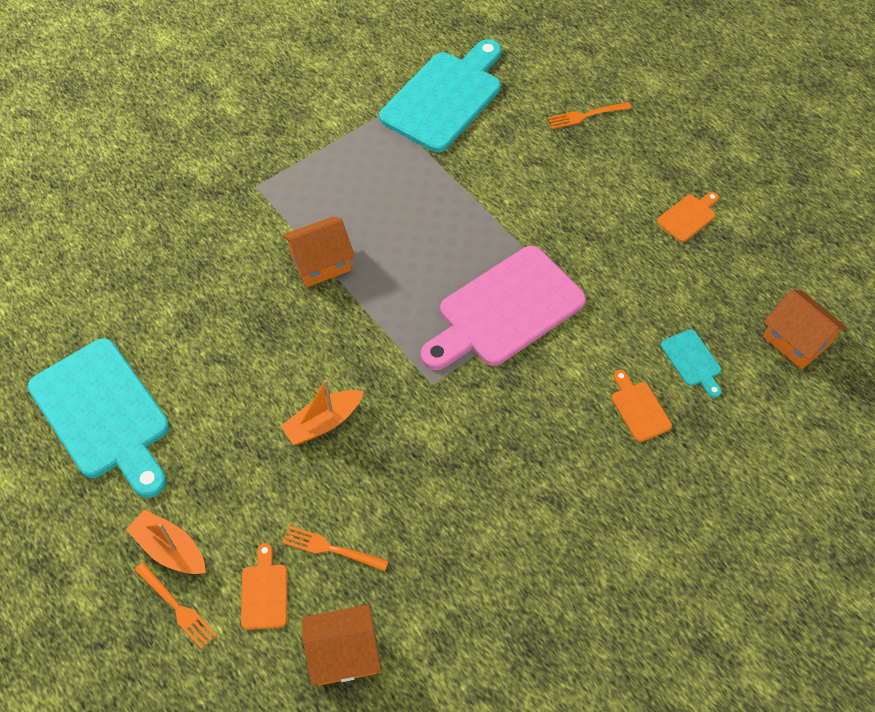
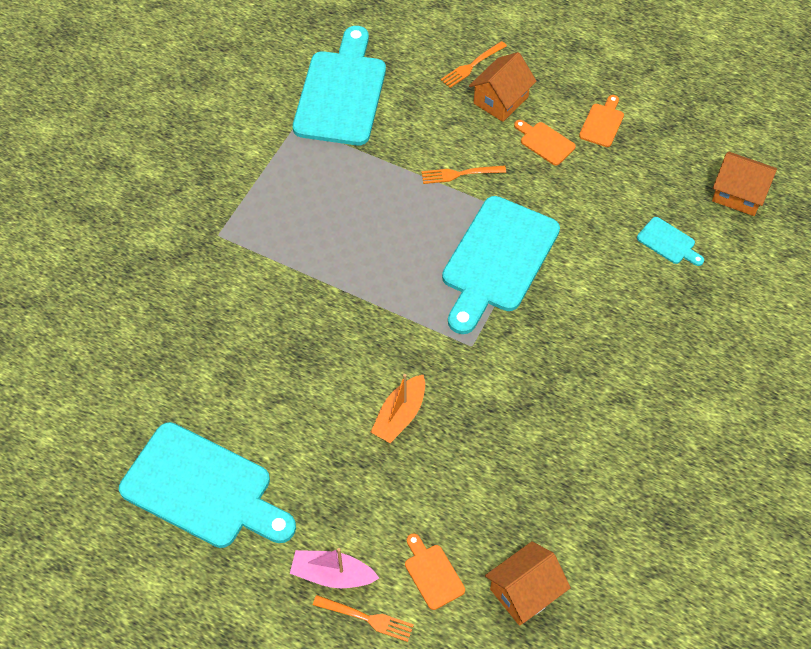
camera: 25 degrees left, 0 degrees up
orange boat [126,509,206,574] -> pink boat [290,548,379,588]
orange house [282,216,355,287] -> orange house moved to [469,52,536,122]
orange fork [282,526,389,571] -> orange fork moved to [421,165,506,184]
pink cutting board [421,246,586,370] -> turquoise cutting board [442,196,560,334]
orange cutting board [612,370,672,442] -> orange cutting board moved to [514,120,576,166]

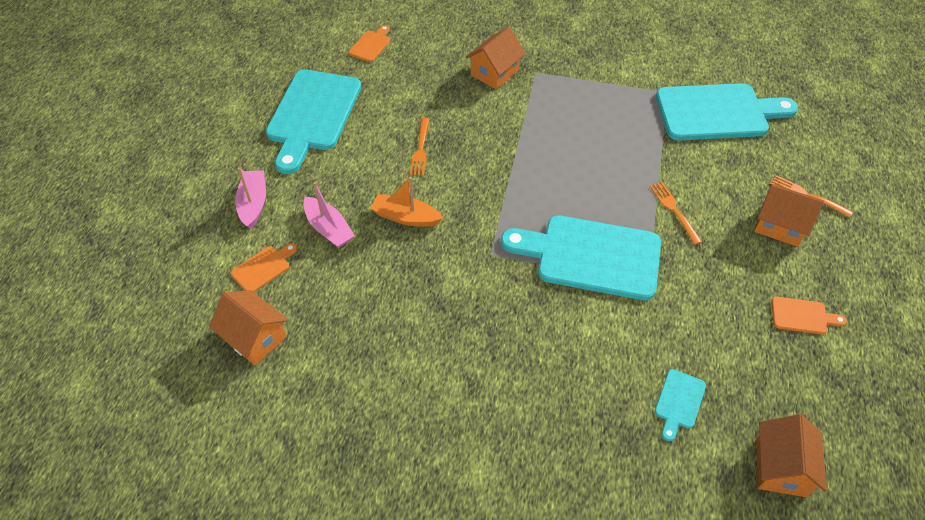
camera: 75 degrees right, 5 degrees down
orange fork [313,595,414,642] -> orange fork moved to [410,118,429,176]
orange cutting board [514,120,576,166] -> orange cutting board moved to [348,25,390,62]
none -> pink boat [303,182,355,248]
none -> orange house [466,27,526,89]

